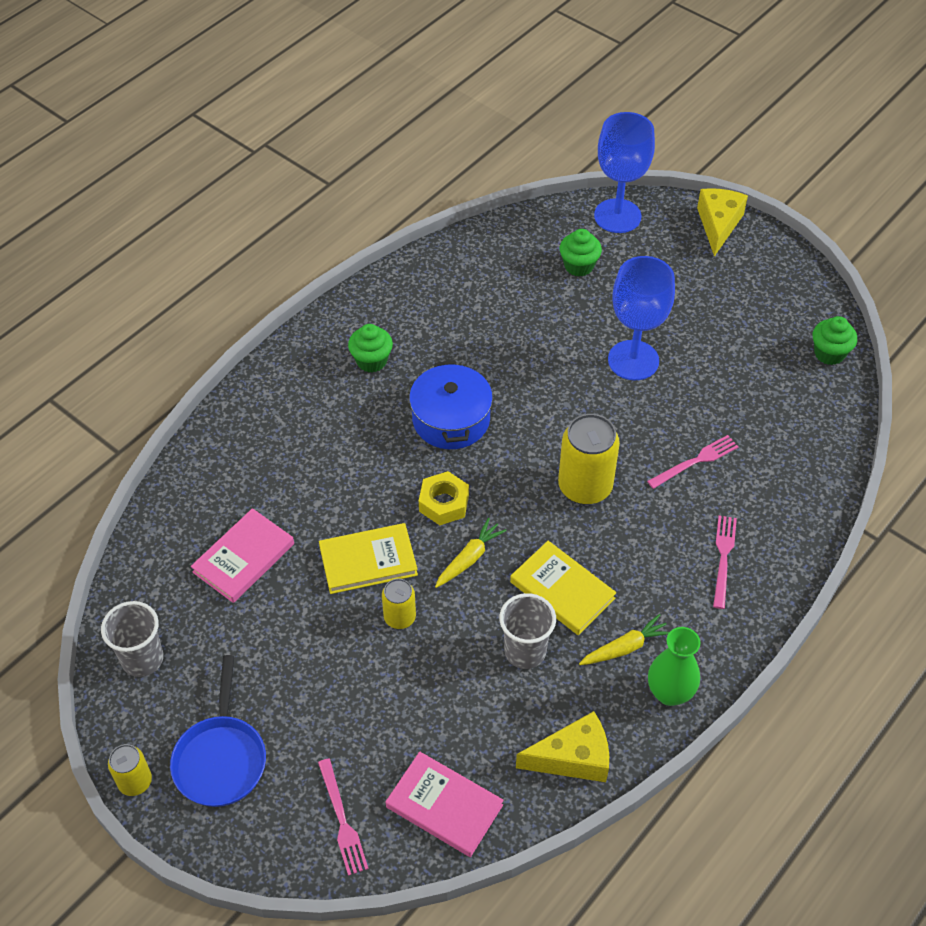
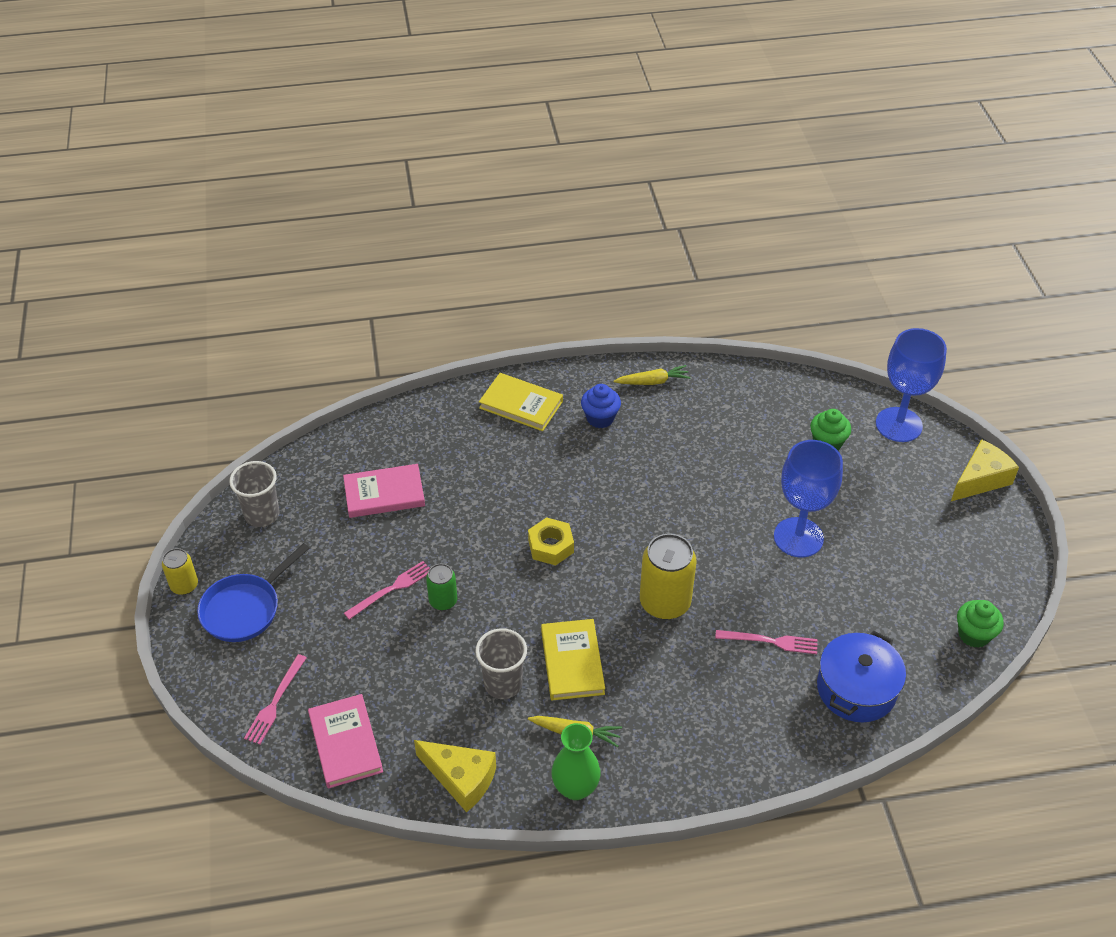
camera: 40 degrees right, 5 degrees down
yellow book [319,523,418,594] -> yellow book moved to [479,373,563,431]
green cupcake [348,324,393,373] -> blue cupcake [581,384,621,428]
yellow can [382,579,416,629] -> green can [426,564,457,610]
blue pot [409,361,493,449] -> blue pot moved to [817,631,906,722]
yellow carrot [435,518,507,588] -> yellow carrot moved to [614,365,691,385]
pink fork [713,515,737,609] -> pink fork moved to [344,561,430,620]

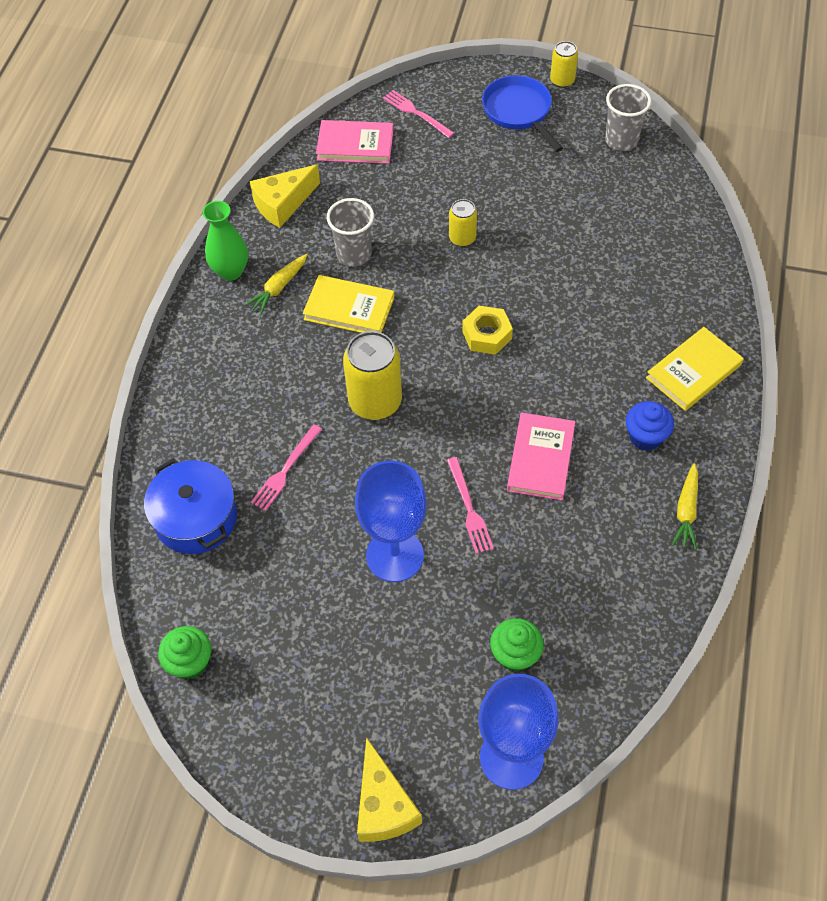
camera: 115 degrees right, 10 degrees up
pink book [343,464,425,518] -> pink book moved to [507,413,575,500]
pink fork [344,561,430,620] -> pink fork moved to [447,457,494,554]
green can [426,564,457,610] -> yellow can [449,199,477,247]

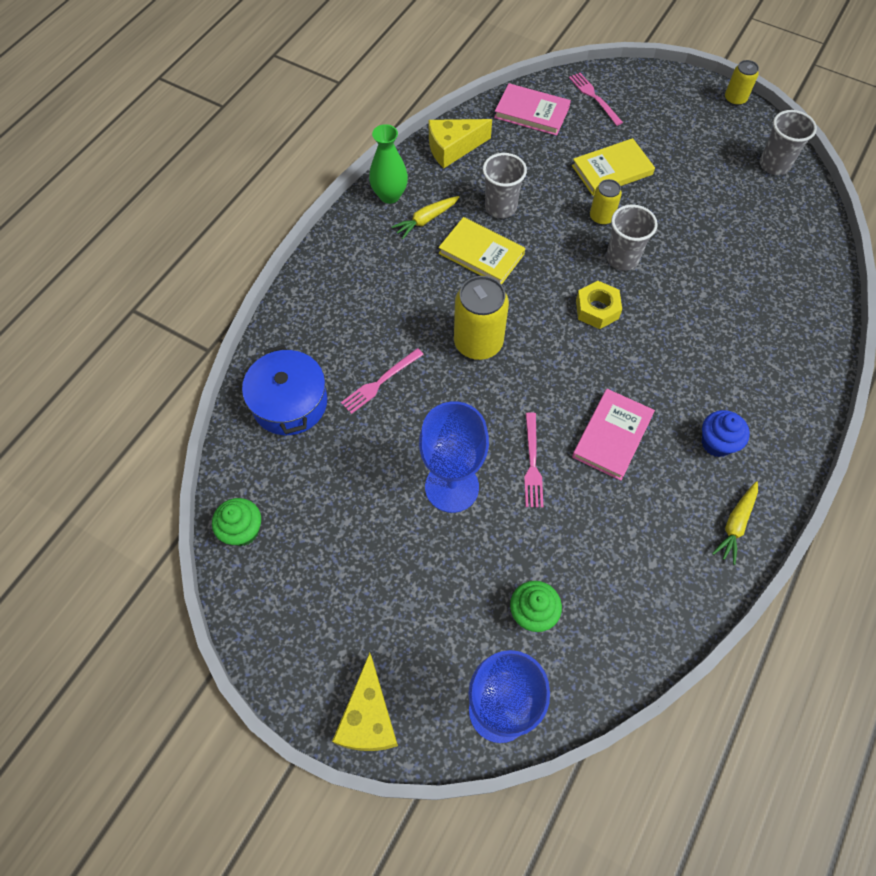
camera: 15 degrees right, 5 degrees up
blue pan [482,75,563,152] -> none
yellow book [646,327,744,411] -> yellow book moved to [572,138,655,196]
none -> grey cup [606,205,658,271]

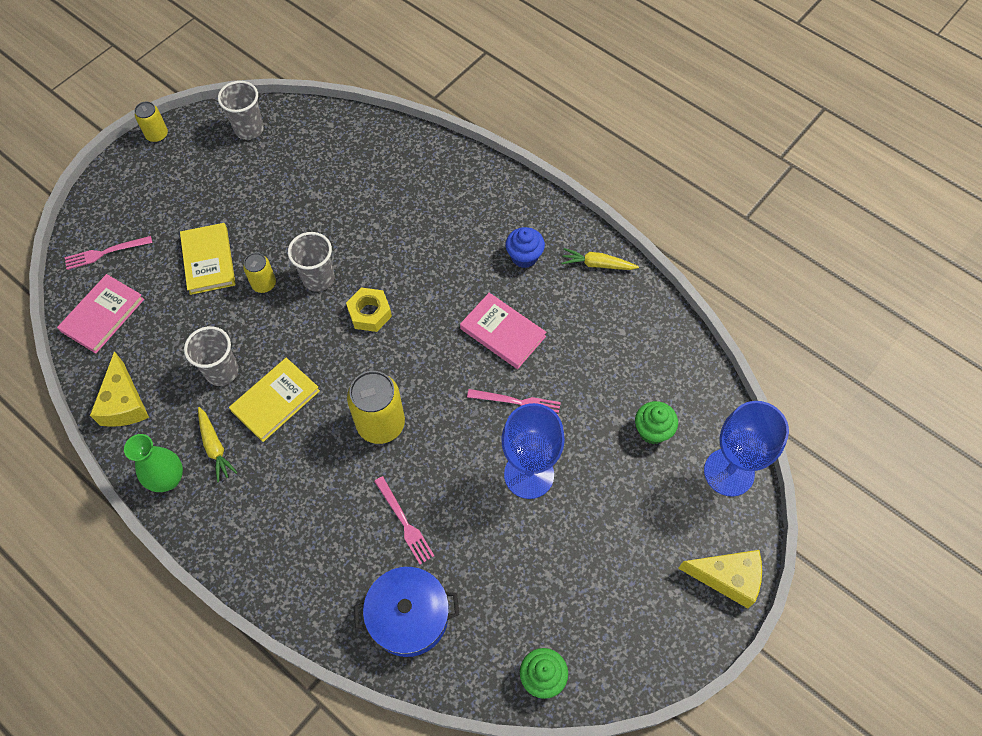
camera: 80 degrees left, 0 degrees up
yellow carrot [712,481,758,565] -> yellow carrot turned 150 degrees clockwise [561,248,639,270]

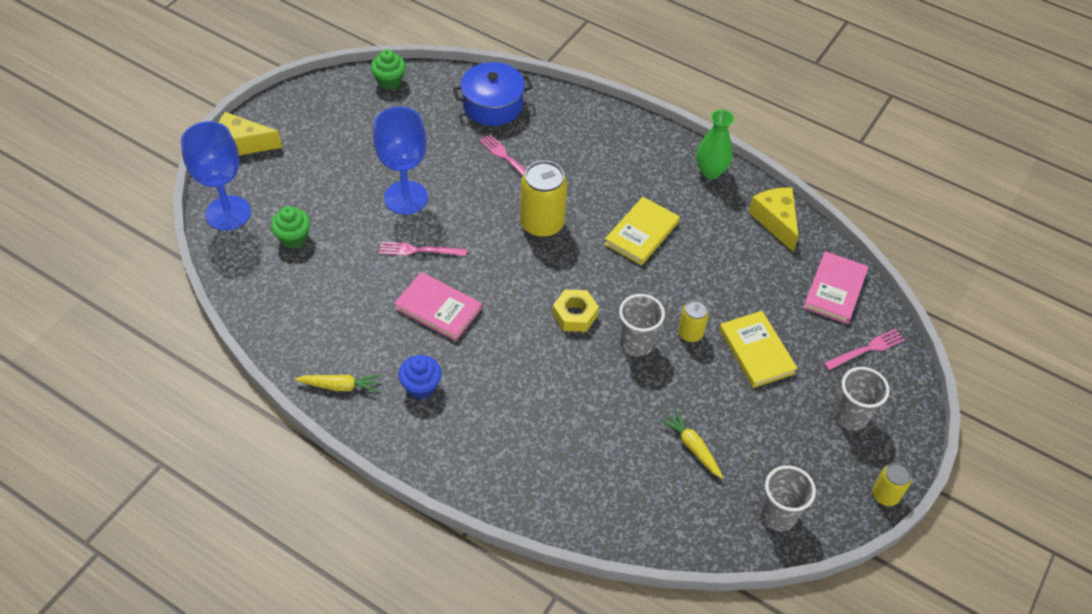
camera: 170 degrees right, 10 degrees down
grey cup [184,326,239,386] -> grey cup moved to [834,367,890,431]
yellow carrot [198,407,238,482] -> yellow carrot moved to [660,409,723,479]

